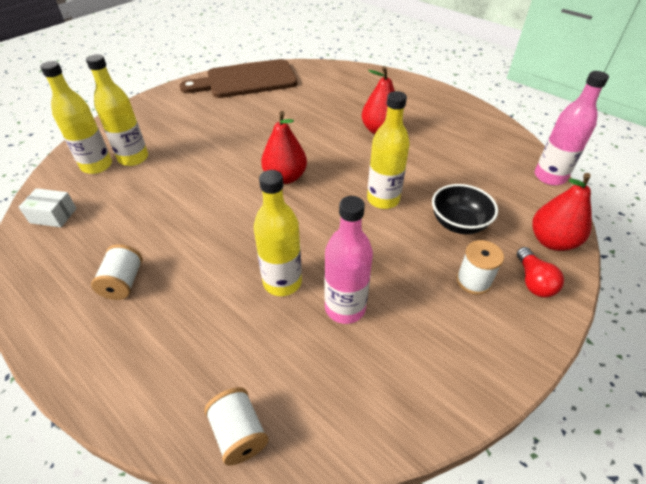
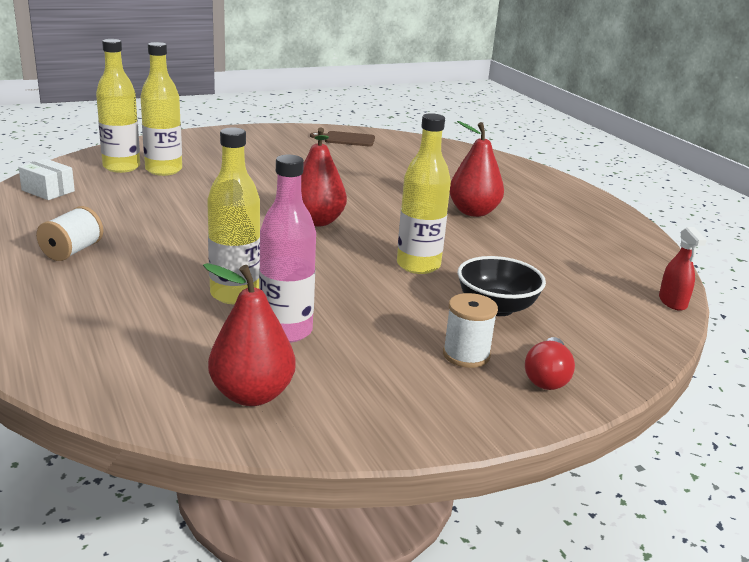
camera: 20 degrees right, 20 degrees down
brown cutting board [180,59,297,98] -> brown cutting board [310,131,375,147], size x0.44
white spool [204,387,269,466] -> none
red pear [532,173,592,251] -> red pear moved to [203,263,296,406]
pink bottle [535,71,609,185] -> red spray bottle [659,227,707,311]

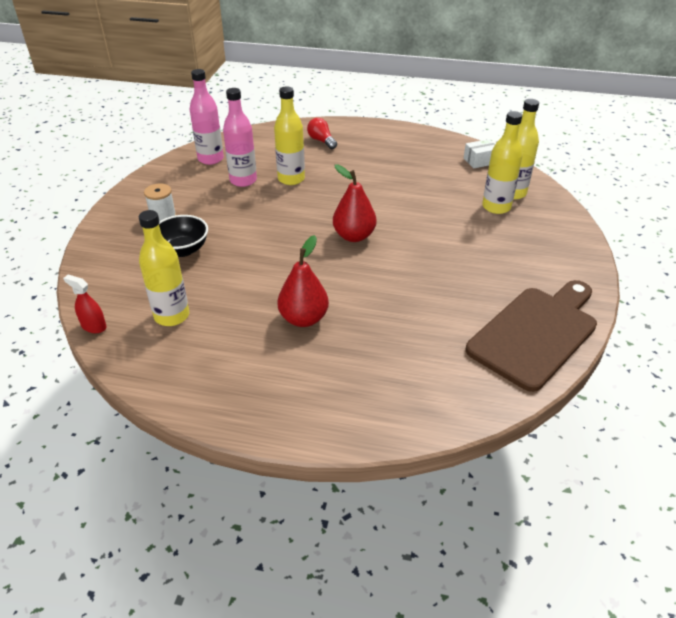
camera: 130 degrees right, 15 degrees up
white spool [36,206,103,261] -> none
red pear [203,263,296,406] -> pink bottle [190,69,224,165]
brown cutting board [310,131,375,147] -> brown cutting board [466,280,597,392], size x2.29
yellow bottle [397,113,451,274] -> yellow bottle moved to [139,210,189,326]
red light bulb [525,337,575,390] -> red light bulb moved to [307,118,337,149]

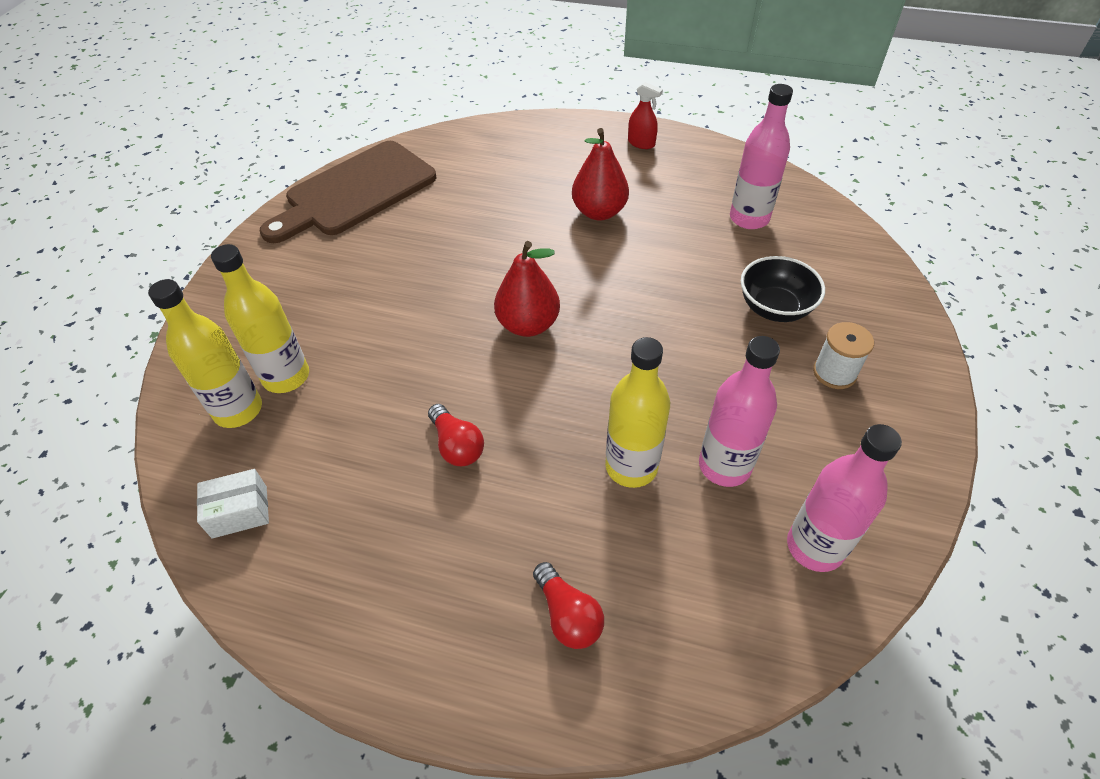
camera: 175 degrees left, 10 degrees up
red spray bottle [63,275,107,333] -> red spray bottle moved to [628,82,663,149]
yellow bottle [139,210,189,326] -> pink bottle [730,84,793,229]
none -> red light bulb [428,404,484,466]

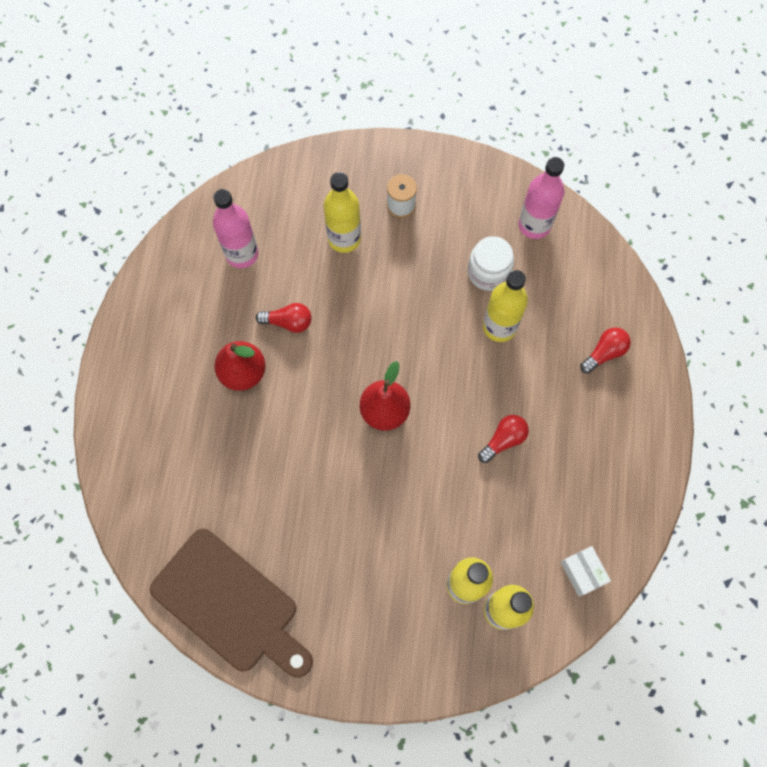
camera: 100 degrees left, 20 degrees up
red spray bottle [628,82,663,149] -> none
pink bottle [699,336,780,487] -> white jar [468,236,514,291]
black bowl [741,256,825,322] -> yellow bottle [324,172,361,253]
none -> red light bulb [256,303,312,333]

